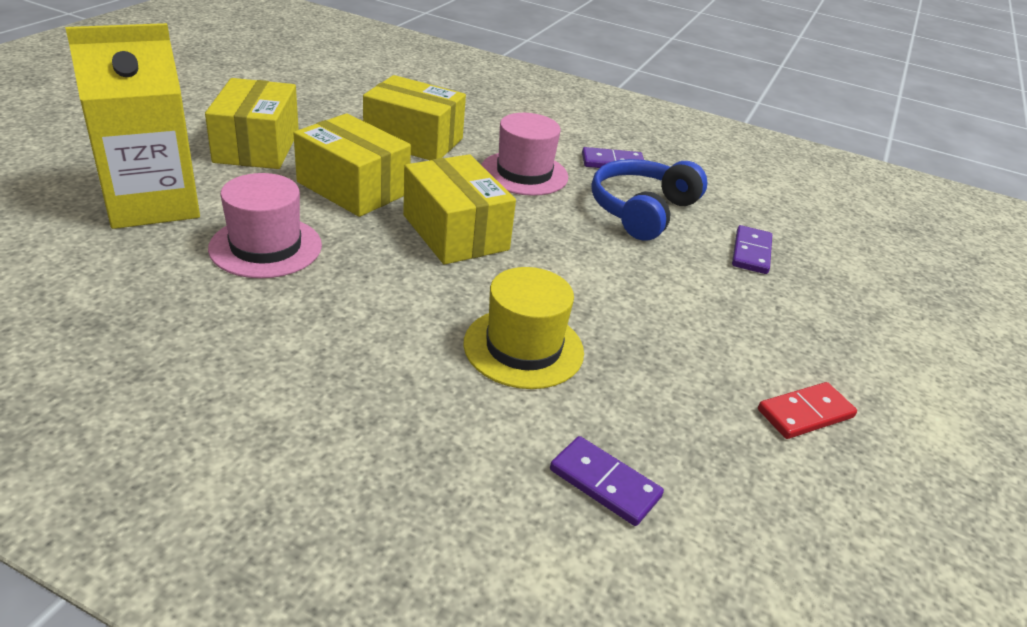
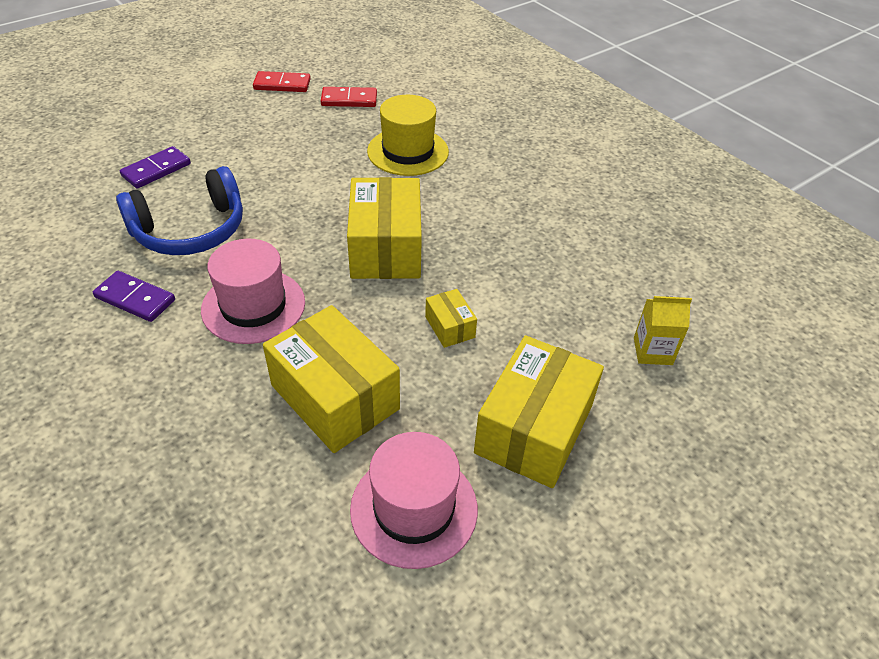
camera: 150 degrees left, 10 degrees up
yellow carton [65,23,200,229] -> yellow carton [634,296,692,365], size x0.42
pink hat [208,173,322,278] -> pink hat moved to [350,432,478,569]
yellow box [293,113,411,217] -> yellow box [425,289,477,348], size x0.46
purple domino [550,436,664,526] -> none
none -> red domino [321,87,377,107]

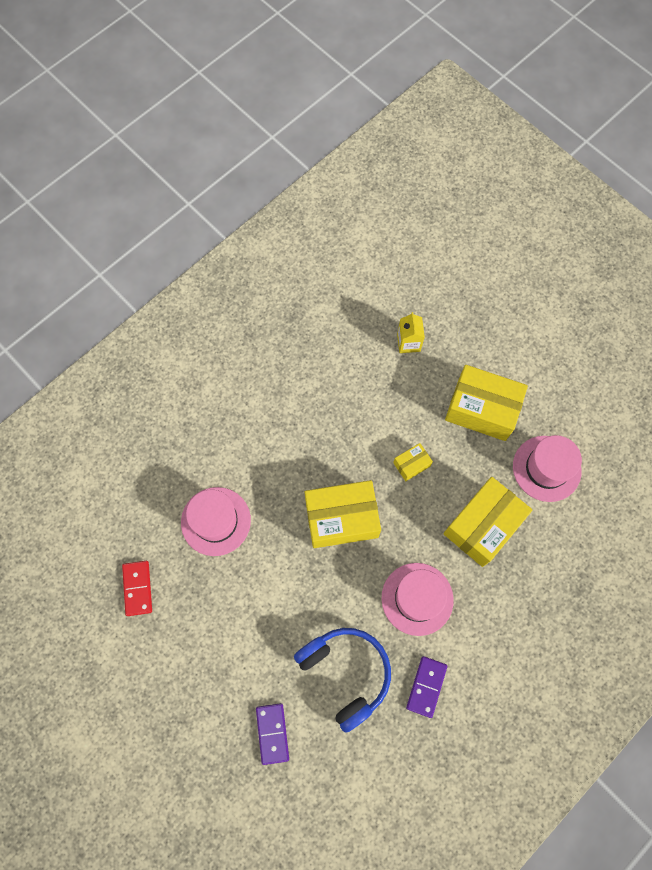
camera: 95 degrees left, 25 degrees up
purple domino [120,146,191,189] -> purple domino turned 45 degrees clockwise [256,703,289,765]
red domino [253,71,311,92] -> none
yellow hat [367,95,449,176] -> pink hat [181,487,251,556]

